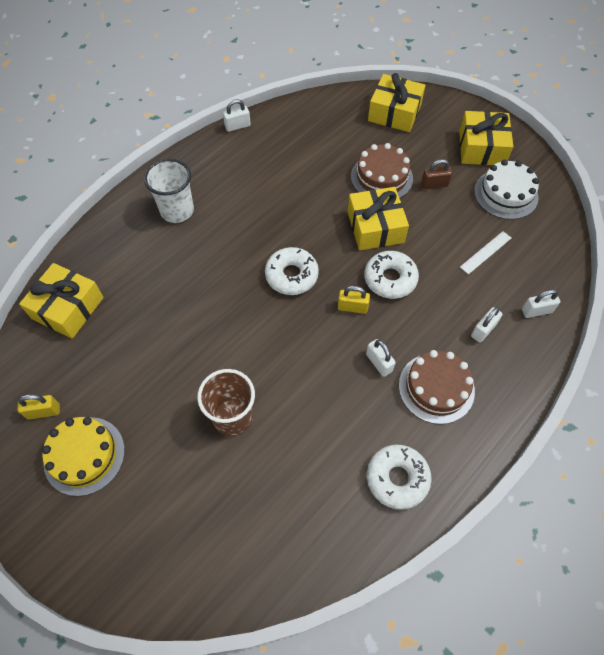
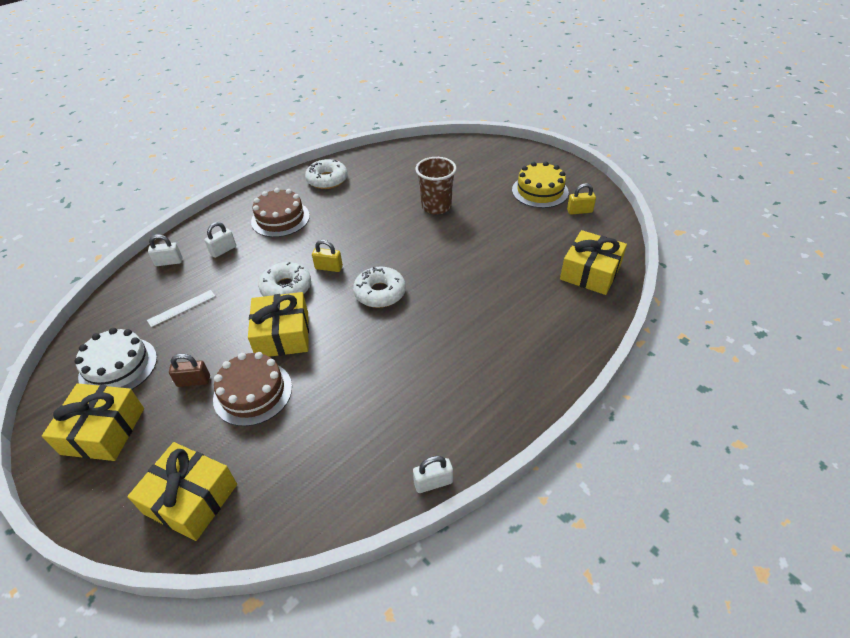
camera: 175 degrees left, 15 degrees down
white cup [144,159,194,223] -> none
white padlock [366,339,396,377] -> none

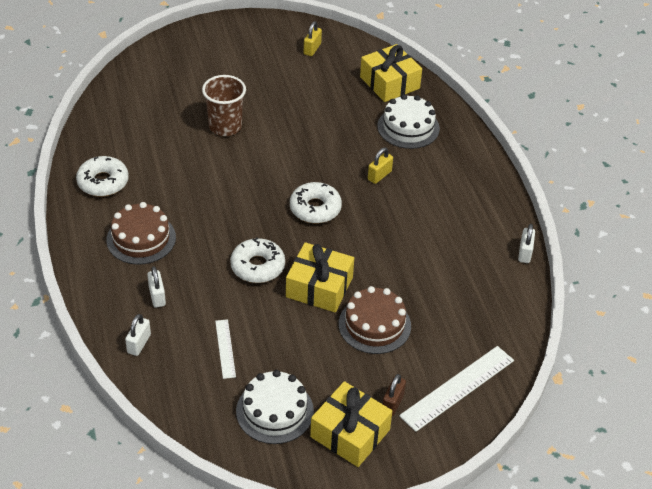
camera: 65 degrees left, 0 degrees up
yellow gift [127,442,237,541] -> white ruler [399,346,514,432]
brown padlock [169,354,210,387] -> brown padlock moved to [383,374,406,416]
yellow padlock [312,240,343,272] -> yellow padlock moved to [368,147,393,184]
yellow cake [512,161,569,208] -> none
none -> white cake [377,94,440,149]

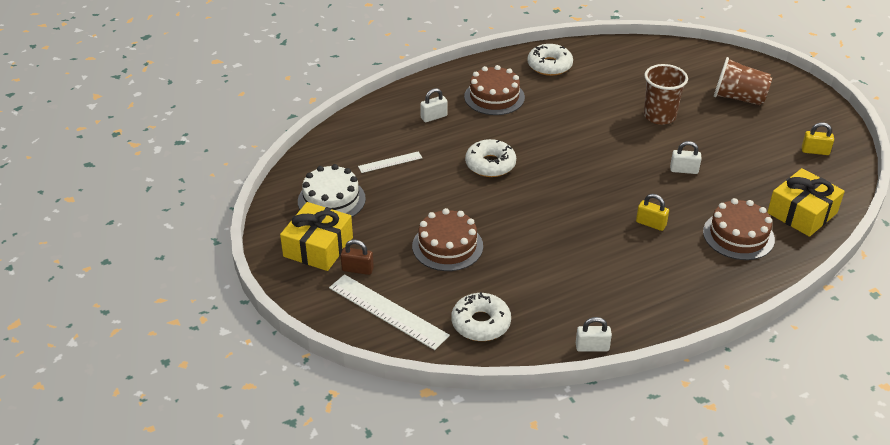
camera: 80 degrees right, 5 degrees down
white padlock [125,314,151,356] -> white padlock moved to [670,141,702,174]
yellow gift [286,242,354,312] -> none
white donut [290,182,342,223] -> white donut moved to [451,292,511,341]
white cake [377,94,440,149] -> brown cake [703,198,775,260]
none -> brown cup [714,57,772,105]

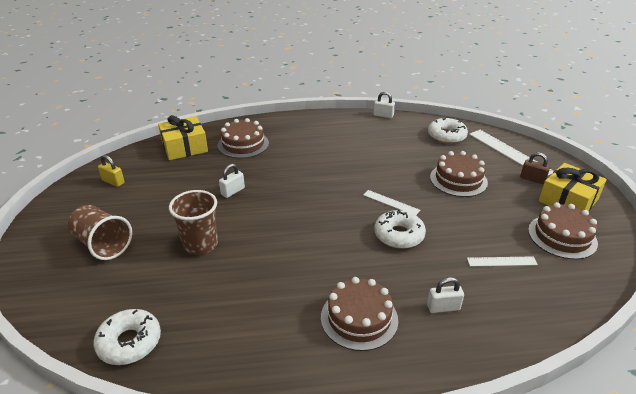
camera: 160 degrees left, 5 degrees down
white cake [298,164,366,218] -> brown cake [528,202,598,259]
white donut [527,44,573,76] -> white donut moved to [93,309,161,365]
yellow padlock [636,194,669,231] -> none
white padlock [670,141,702,174] -> white padlock turned 75 degrees counterclockwise [219,164,245,198]
none -> white ruler [363,190,420,215]

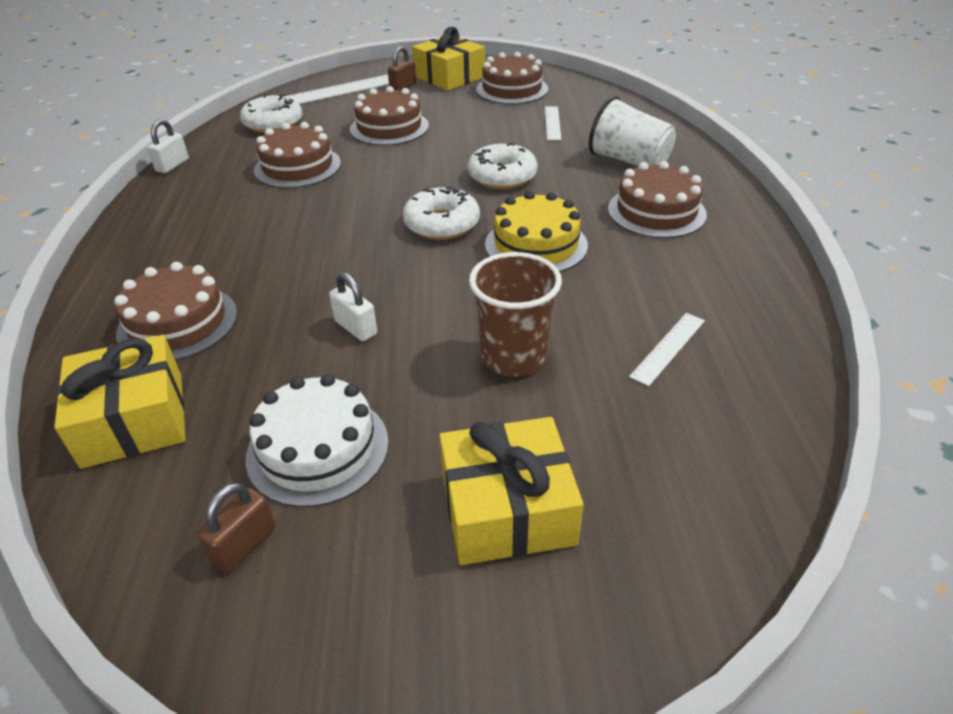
camera: 85 degrees left, 5 degrees up
brown cup [68,205,132,260] -> yellow gift [439,417,584,565]
white donut [93,309,161,365] -> white donut moved to [403,187,480,240]
yellow padlock [98,155,125,187] -> brown padlock [197,483,275,573]
white ruler [363,190,420,215] -> white ruler moved to [629,313,705,386]
white padlock [427,277,464,313] -> white cup [589,96,676,166]
none -> white cake [245,374,389,507]
none -> brown cake [254,122,341,188]
none -> yellow cake [485,191,588,272]

